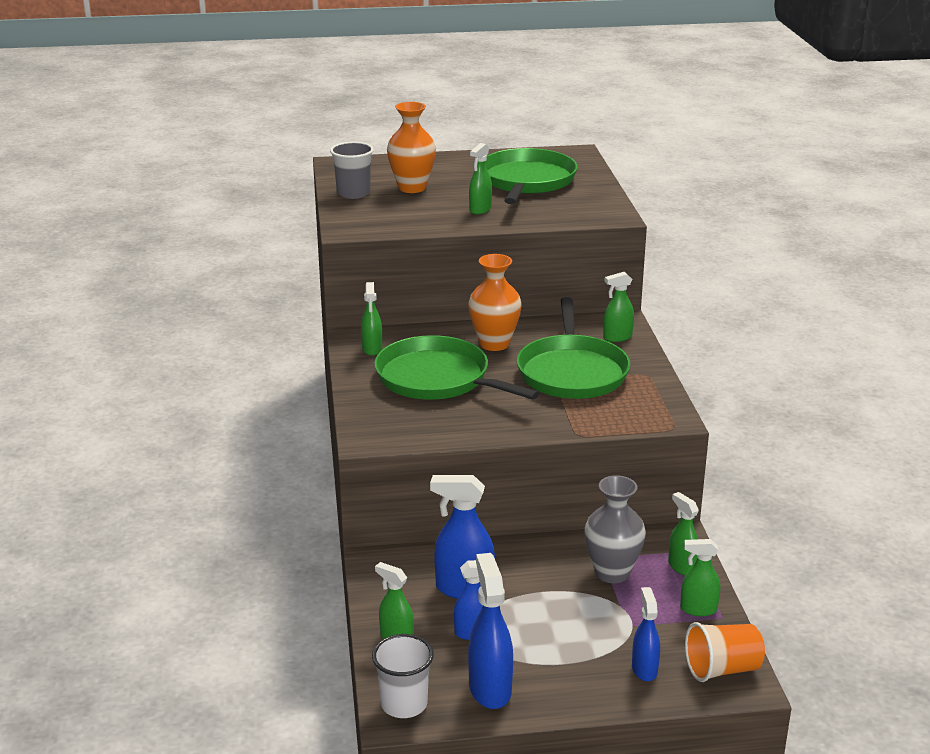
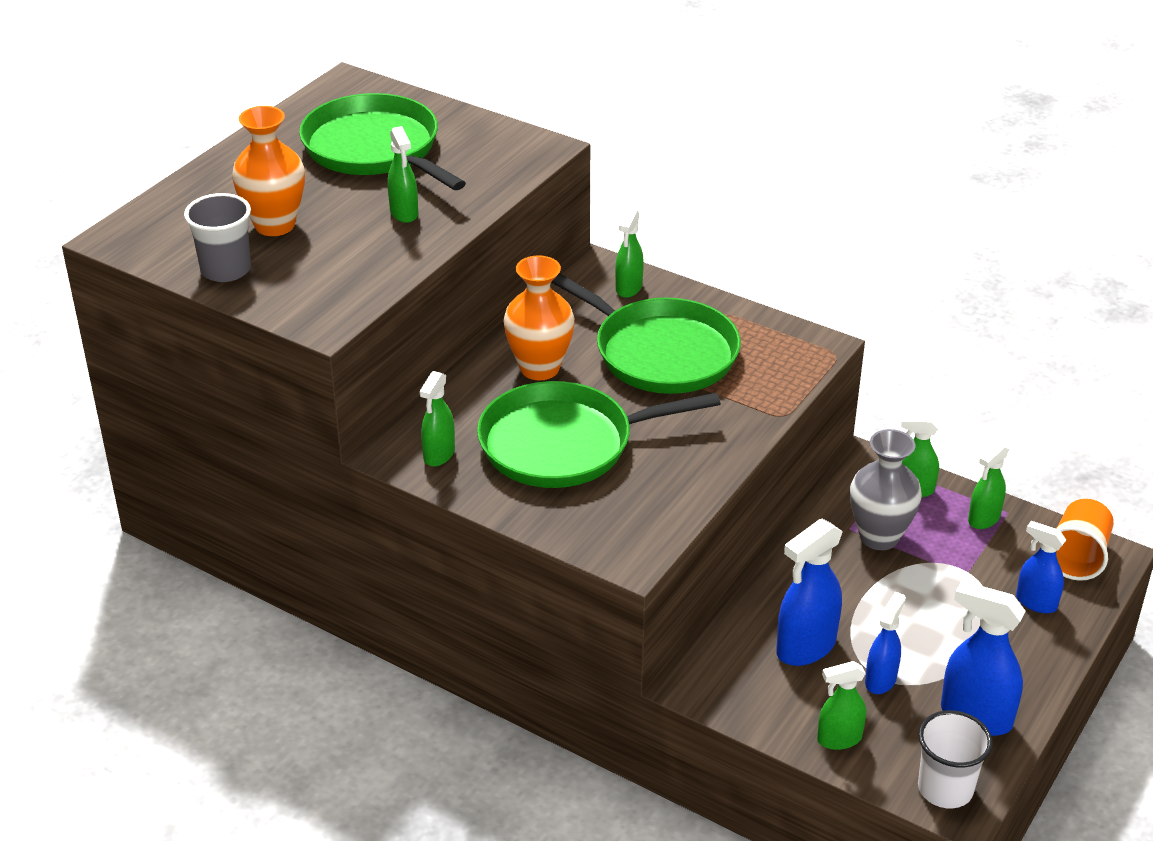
camera: 50 degrees left, 10 degrees up
green spray bottle [361,282,382,356] -> green spray bottle turned 75 degrees clockwise [420,371,455,467]

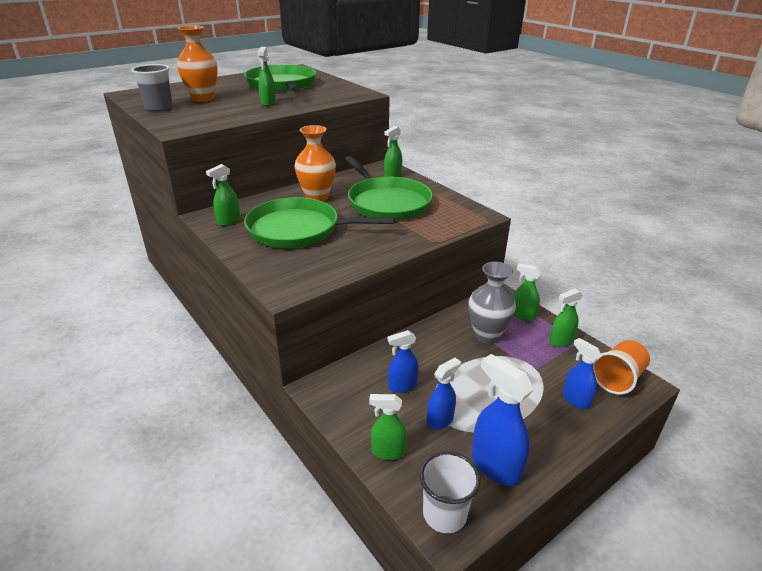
camera: 20 degrees right, 5 degrees down
blue spray bottle [776,519,843,666] -> blue spray bottle [388,330,419,393], size x0.62

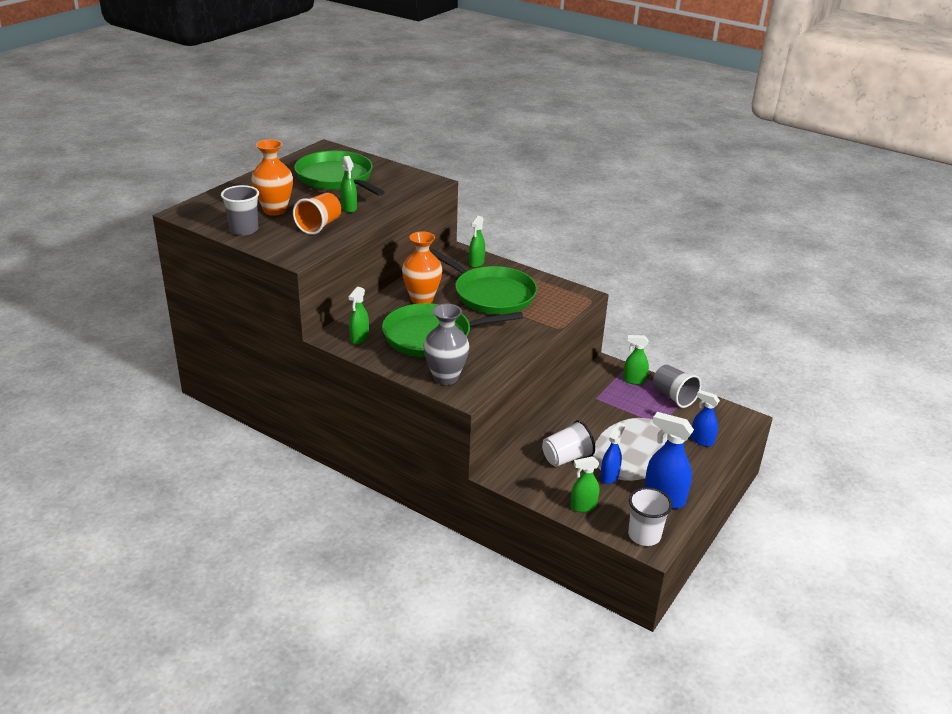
camera: 20 degrees left, 0 degrees up
blue spray bottle [388,330,419,393] -> white cup [542,420,595,467]
grey vase [468,262,516,344] -> grey vase moved to [423,304,469,385]
green spray bottle [549,288,583,347] -> grey cup [653,365,702,408]
orange cup [593,340,650,395] -> orange cup moved to [293,193,341,235]

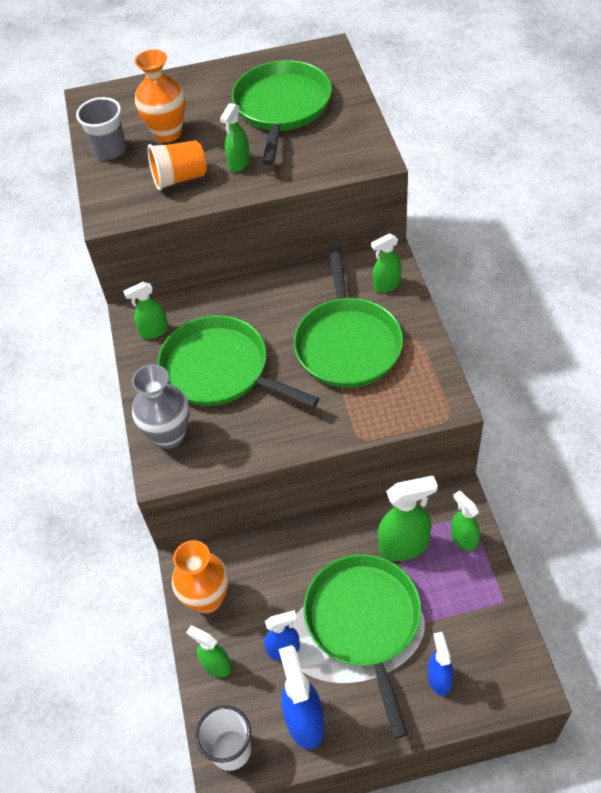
camera: 50 degrees right, 20 degrees up
orange vase [402,231,443,304] -> orange vase moved to [172,540,229,614]
white cup [542,420,595,467] -> none
grey cup [653,365,702,408] -> none
none -> green pan [303,554,421,739]
none -> green spray bottle [378,475,438,561]

